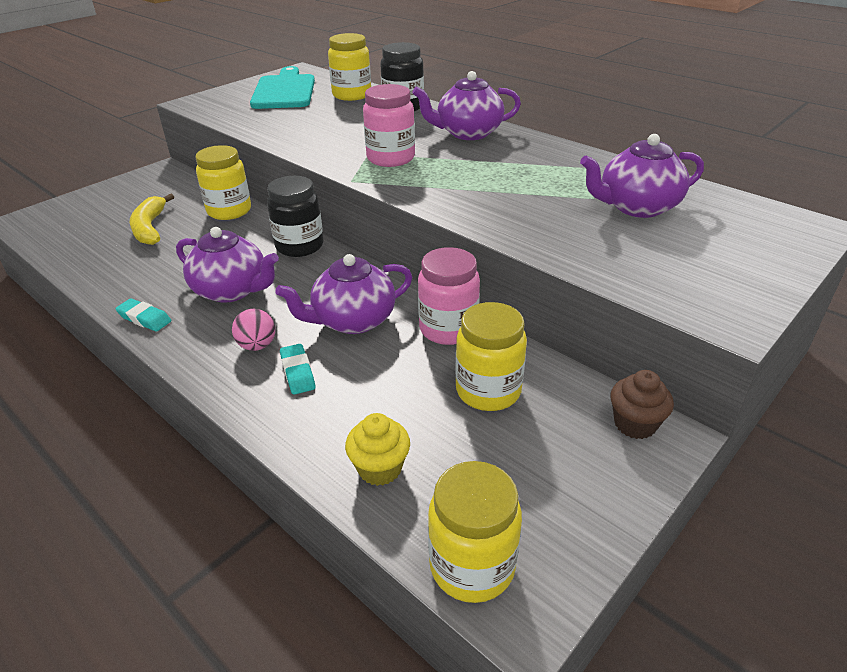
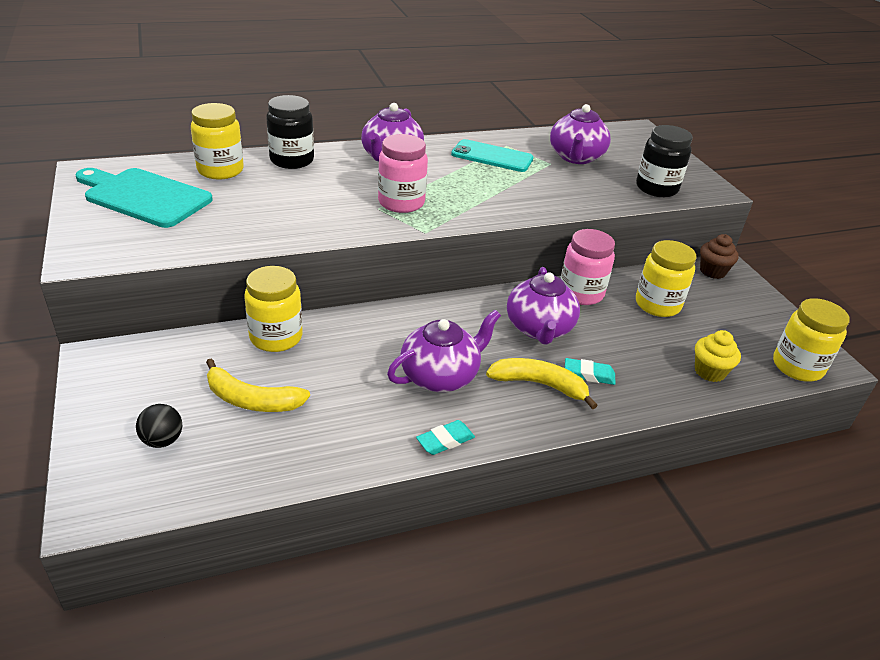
camera: 65 degrees left, 0 degrees up
pink ball [232,309,275,351] -> yellow banana [486,358,598,409]
black jar [267,176,324,257] -> black jar moved to [636,125,693,197]
none -> black ball [136,404,182,448]
none -> turquoise phone [451,139,534,172]

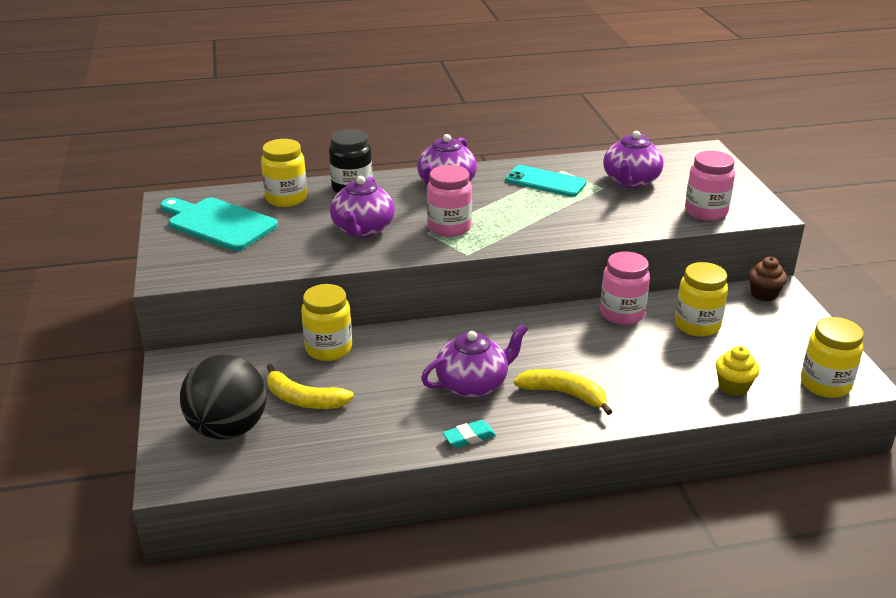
camera: 10 degrees right, 5 degrees down
black ball [136,404,182,448] -> black ball [180,354,266,440], size x2.28
purple teapot [507,267,580,345] -> purple teapot moved to [330,176,395,238]
turquoise eraser [565,358,616,385] -> none
black jar [636,125,693,197] -> pink jar [685,151,735,221]

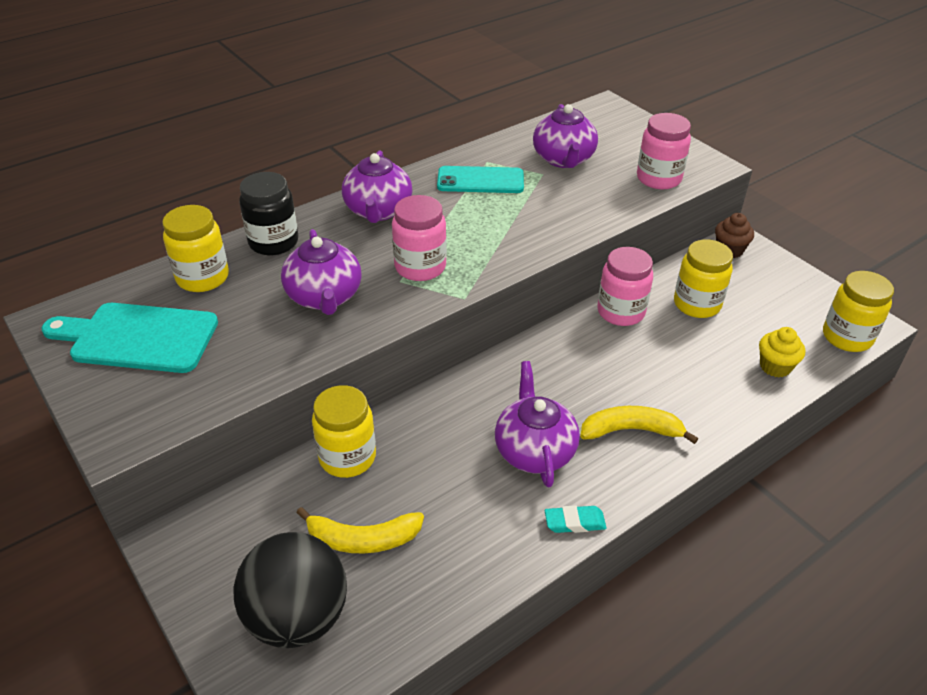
camera: 25 degrees left, 10 degrees up
purple teapot [421,324,528,398] -> purple teapot turned 45 degrees counterclockwise [495,361,580,487]
turquoise eraser [442,420,496,448] -> turquoise eraser turned 45 degrees clockwise [545,505,607,533]

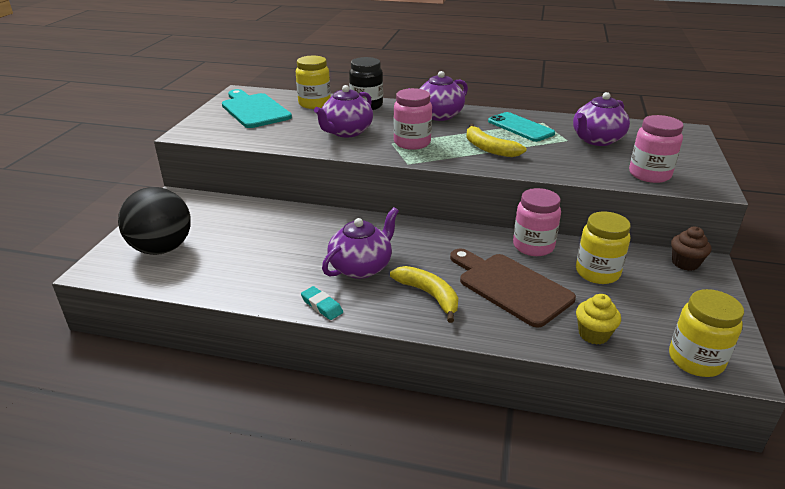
camera: 50 degrees right, 10 degrees down
yellow banana [296,507,424,554] -> yellow banana moved to [466,124,526,157]
yellow jar [312,385,376,478] -> none
none -> brown cutting board [450,248,576,328]

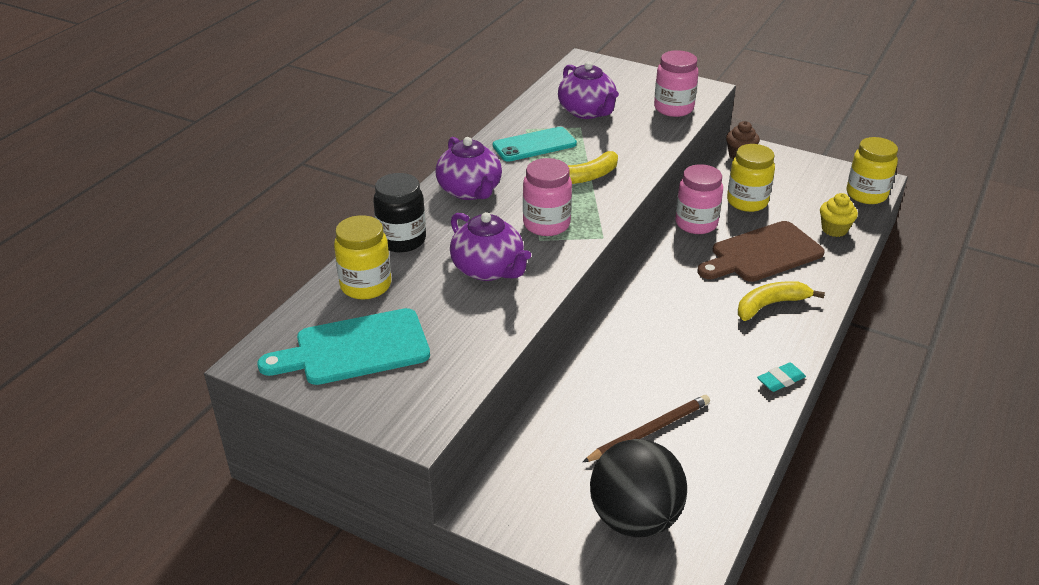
camera: 75 degrees left, 5 degrees up
purple teapot [322,207,399,279] -> none
none -> brown pencil [583,395,710,462]

